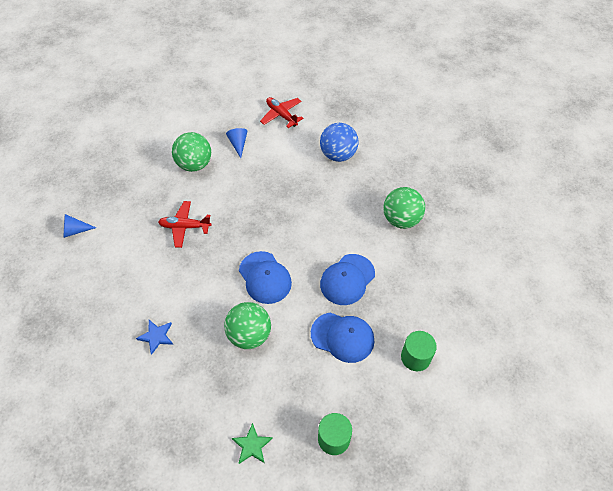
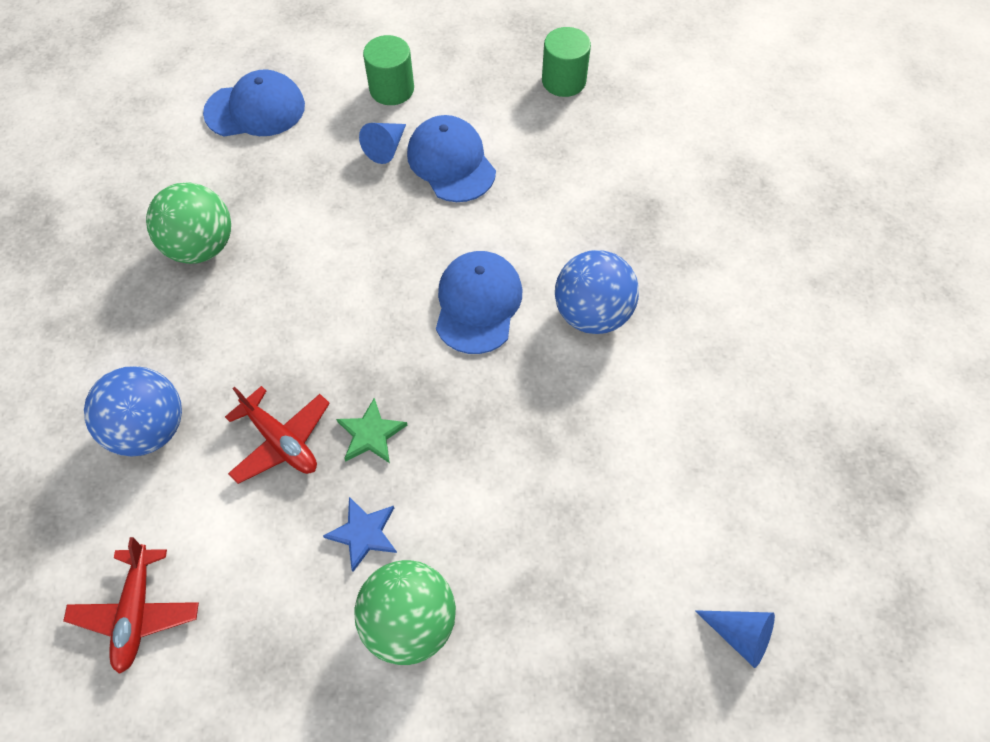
camera: 140 degrees left, 5 degrees up
blue star [136,320,173,355] -> blue star moved to [323,497,397,572]
red plane [158,201,211,248] -> red plane moved to [225,386,330,484]
green ball [224,302,271,349] -> none
blue cone [226,128,247,158] -> blue cone moved to [359,123,406,164]
green star [232,423,273,464] -> green star moved to [336,397,407,463]
blue cap [320,254,375,305] -> blue cap moved to [203,69,305,137]
none -> blue ball [555,250,639,334]

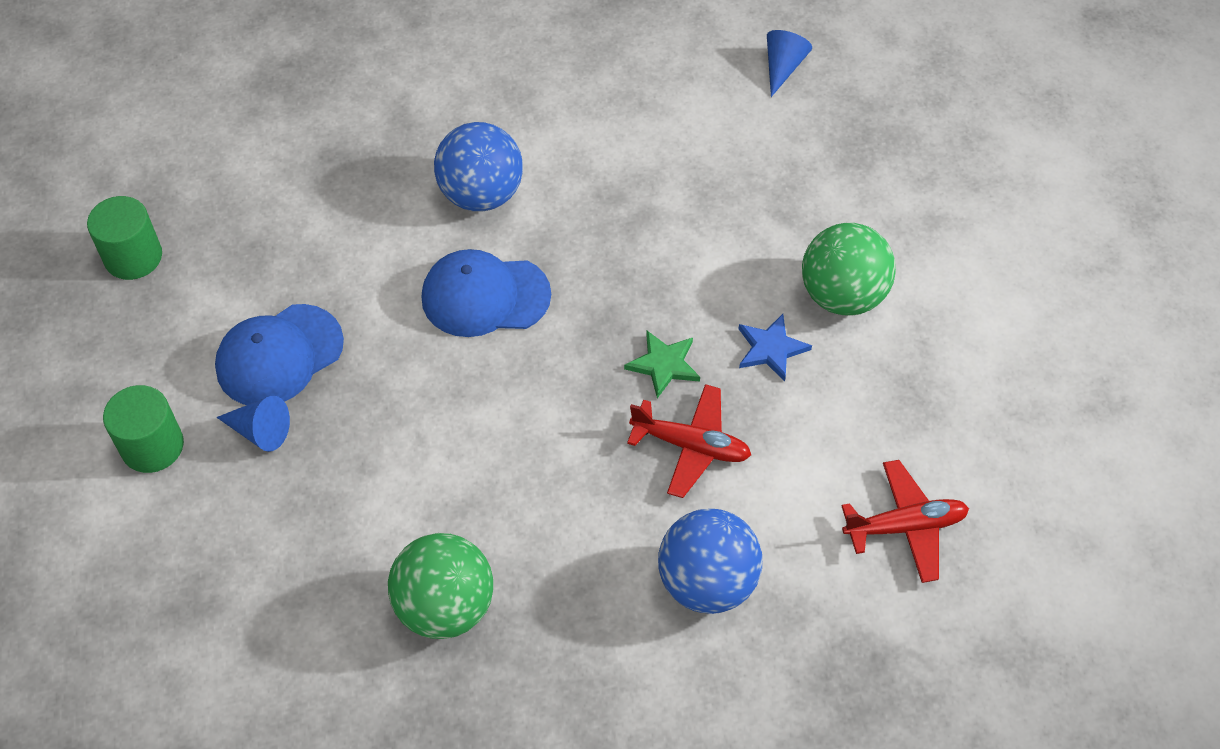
camera: 100 degrees left, 5 degrees down
blue cap [203,69,305,137] -> none
red plane [225,386,330,484] -> red plane turned 75 degrees clockwise [627,384,751,498]

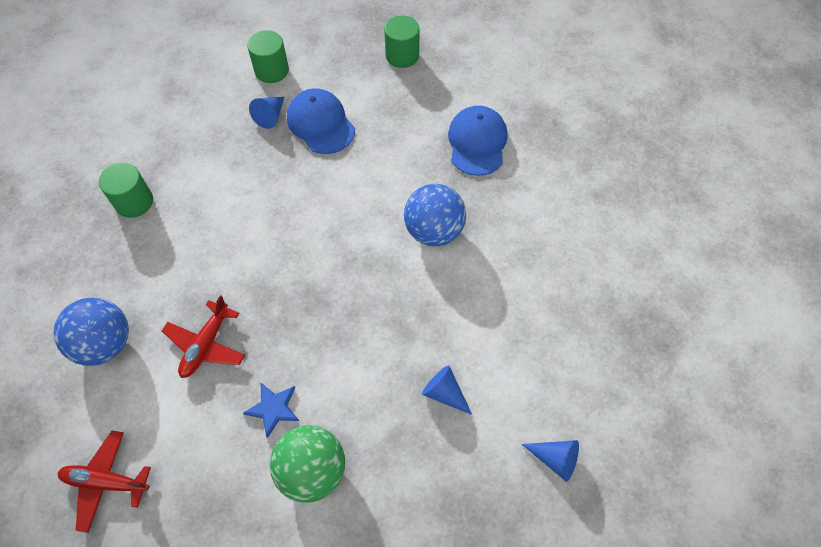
camera: 95 degrees right, 5 degrees up
green ball [388,533,493,639] -> green cylinder [99,162,153,218]
blue cap [422,249,551,337] -> blue cap moved to [448,106,507,176]
green star [624,331,700,398] -> none
red plane [841,460,969,583] -> red plane turned 105 degrees clockwise [58,431,151,533]
none -> blue cone [422,365,472,415]

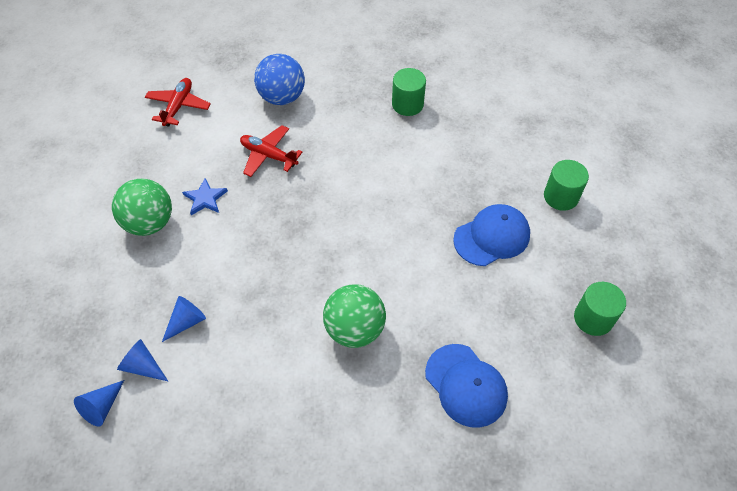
camera: 95 degrees right, 5 degrees down
blue cone [249,97,284,129] -> blue cone moved to [117,339,168,381]
blue ball [404,184,466,246] -> green ball [323,284,386,348]
blue cap [448,106,507,176] -> blue cap turned 45 degrees clockwise [425,344,508,428]

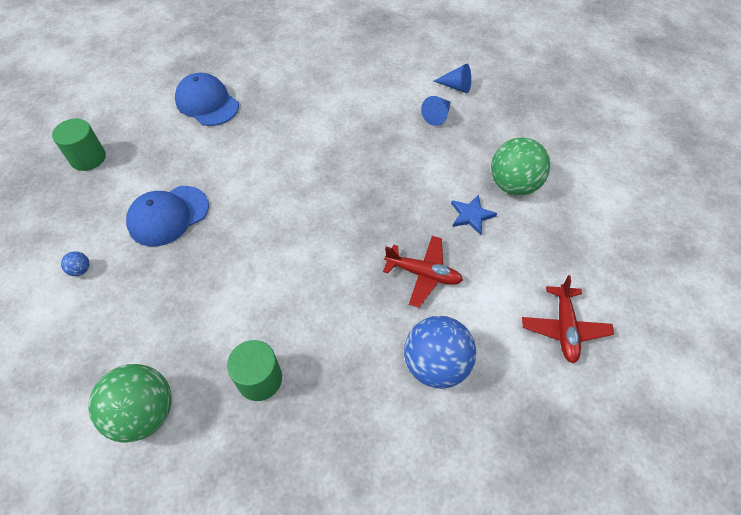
camera: 170 degrees right, 0 degrees up
blue cone [74,380,124,427] -> none
green ball [323,284,386,348] -> green ball moved to [88,364,172,443]
green cylinder [544,160,589,211] -> blue ball [61,251,89,276]

